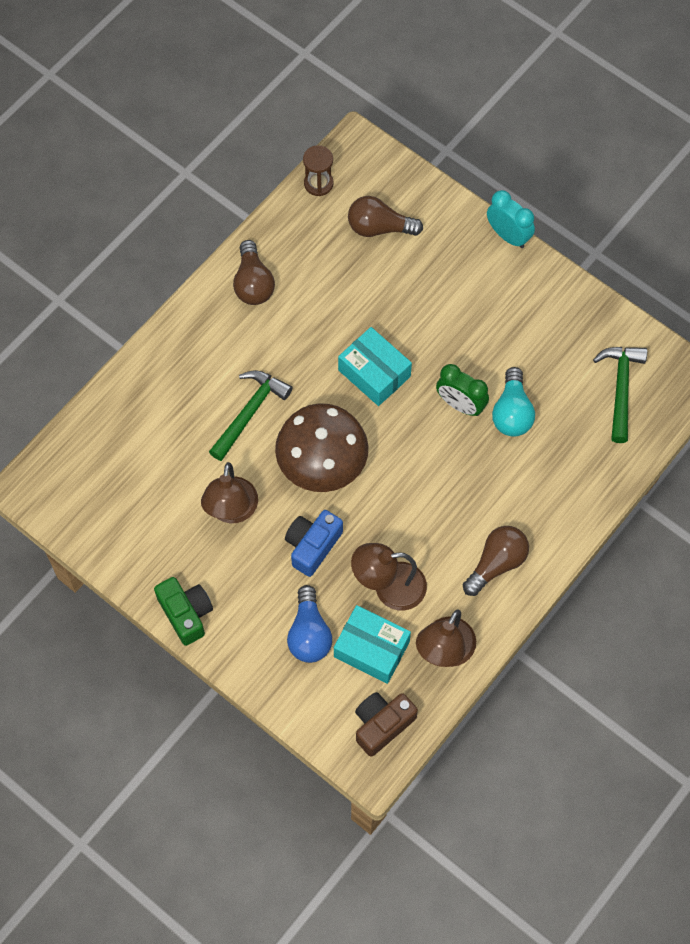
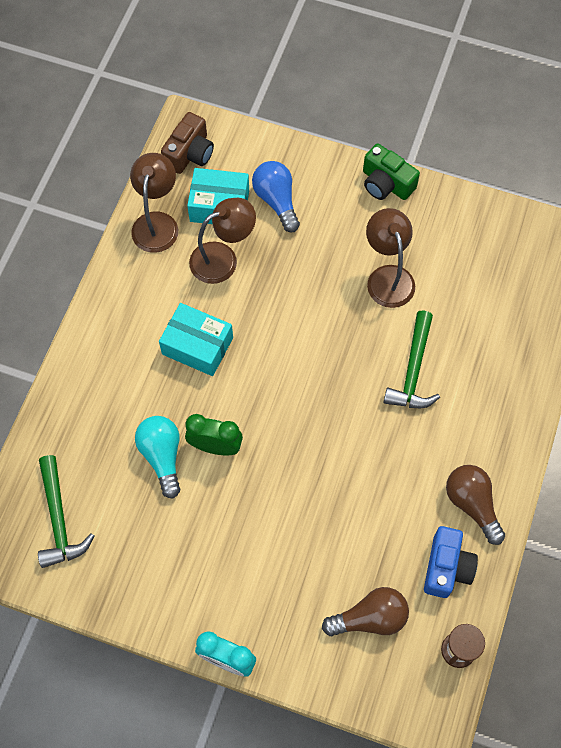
camera: 160 degrees right, 0 degrees up
brown mushroom [275,403,368,492] -> none
blue camera [285,510,343,577] -> blue camera moved to [424,526,478,598]
turquoise box [338,327,412,406] -> turquoise box moved to [159,303,233,376]
brown light bulb [463,526,529,596] -> none

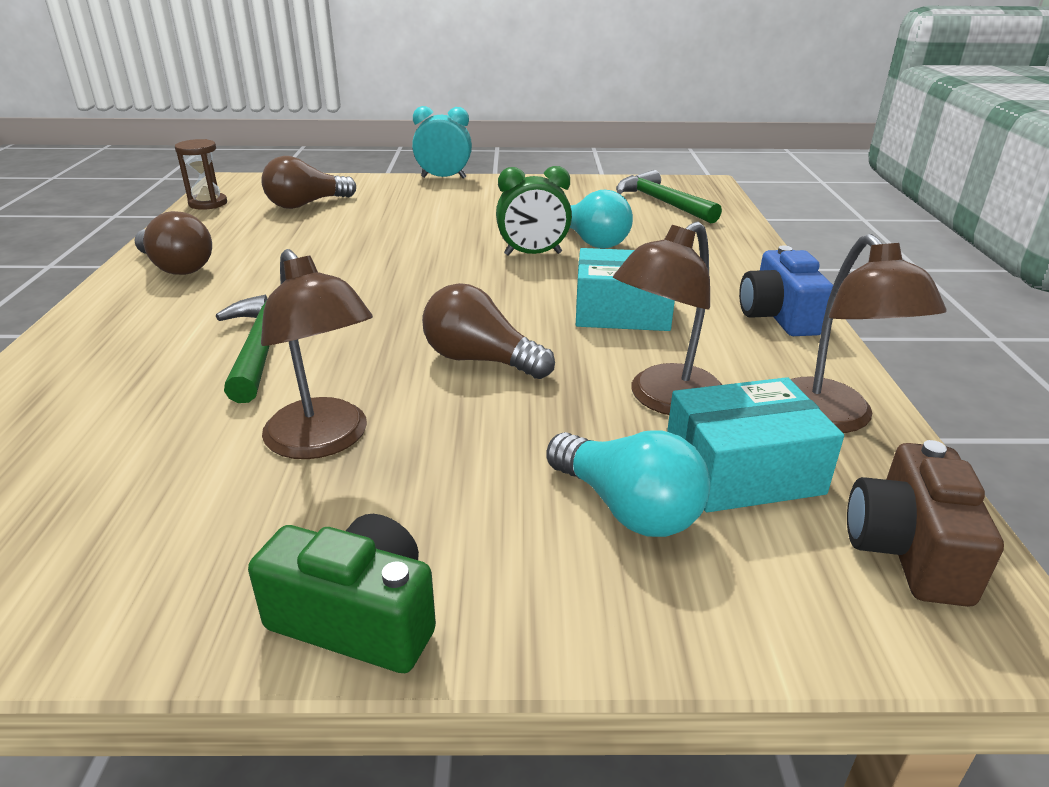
camera: 160 degrees right, 35 degrees down
blue light bulb [252,161,300,232] -> turquoise light bulb [546,430,710,537]
blue camera [424,526,478,598] -> blue camera moved to [739,245,833,336]
none -> brown light bulb [422,283,555,379]

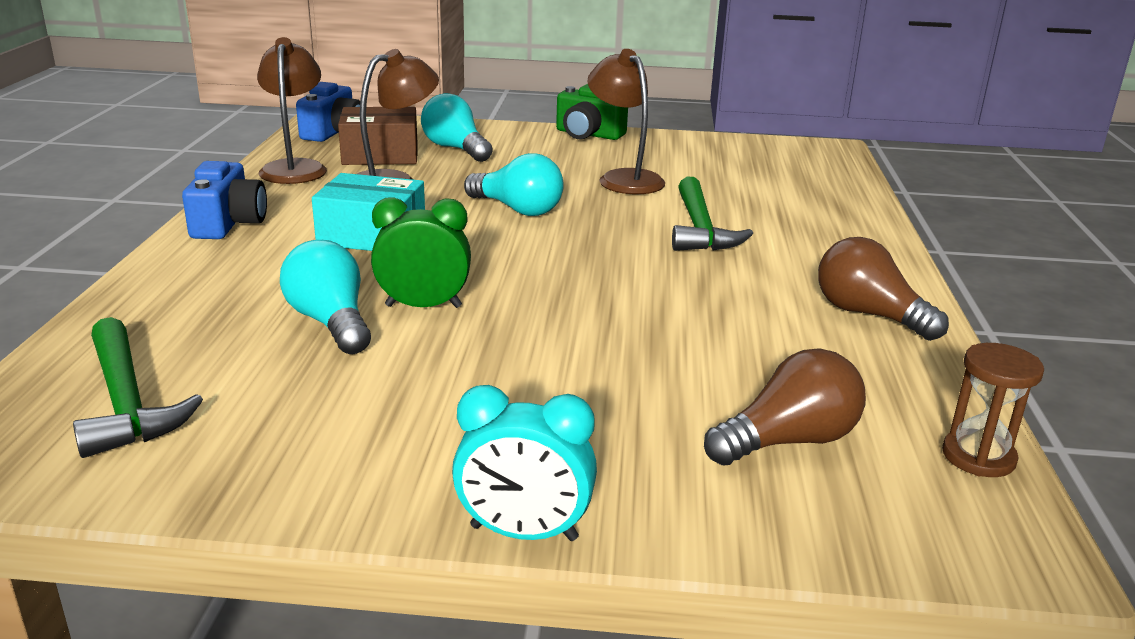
camera: 175 degrees left, 5 degrees down
brown light bulb [422,283,555,379] -> turquoise light bulb [464,153,564,216]
turquoise box [667,377,844,512] -> brown box [338,107,418,165]
brown camera [847,440,1004,607] -> blue camera [296,82,360,142]

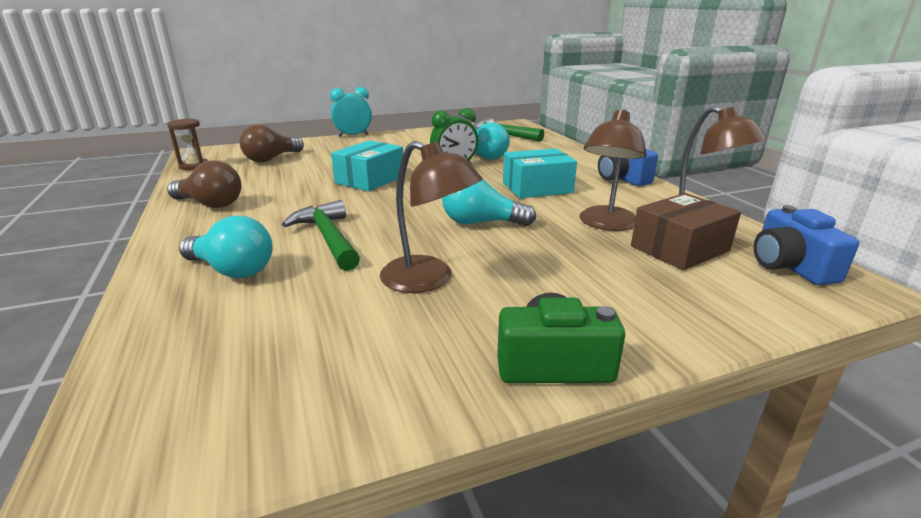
camera: 155 degrees right, 0 degrees up
turquoise light bulb [421,93,493,162] -> turquoise light bulb moved to [179,216,273,278]
none -> turquoise box [331,140,403,191]

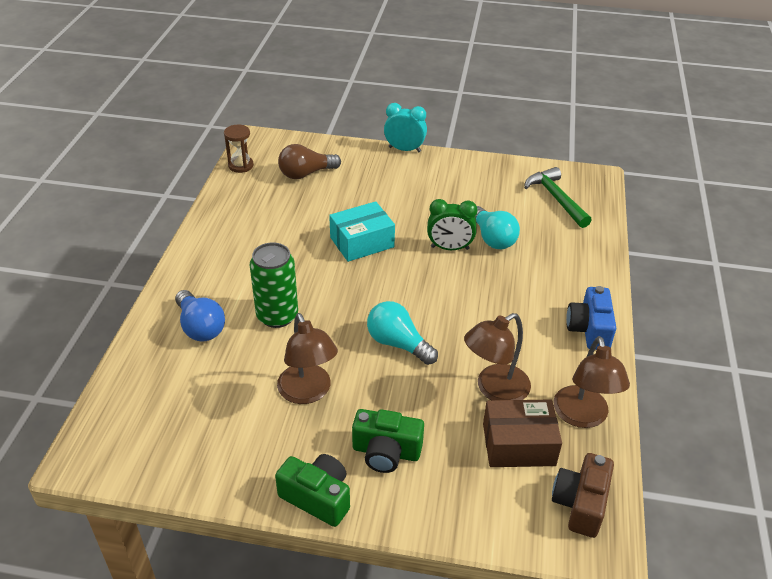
camera: 30 degrees right, 15 degrees up
brown light bulb [167,160,242,208] -> none
turquoise light bulb [179,216,273,278] -> blue light bulb [175,290,225,342]
green hammer [282,200,360,271] -> green can [250,242,298,328]
turquoise box [503,148,577,198] -> none
blue camera [754,205,859,285] -> brown camera [552,453,614,538]
none -> green camera [352,409,424,473]

